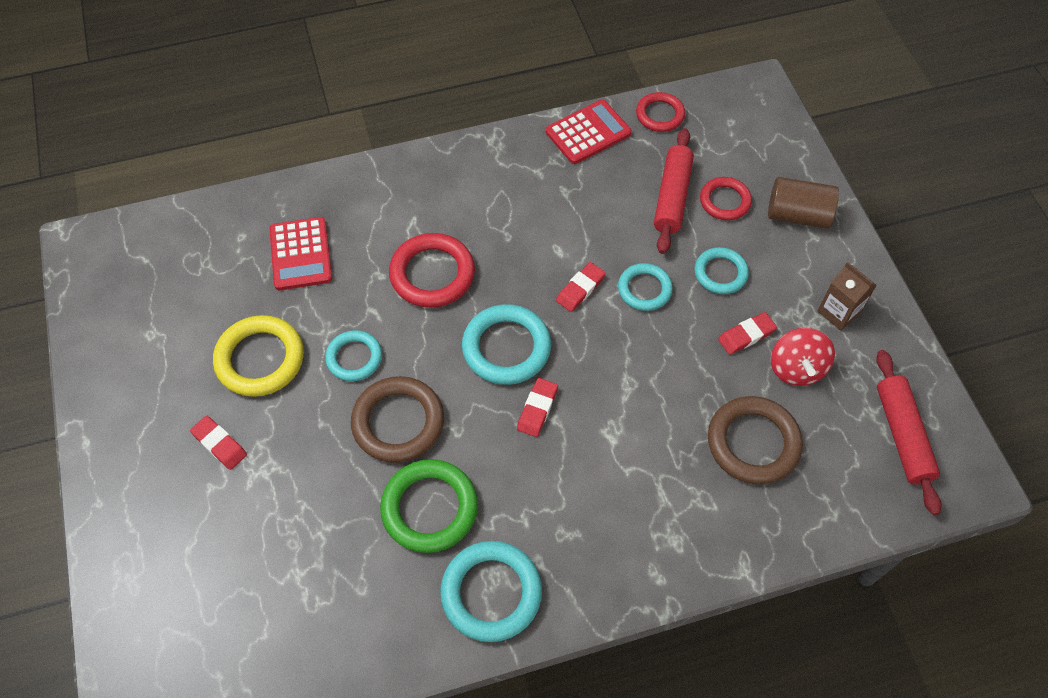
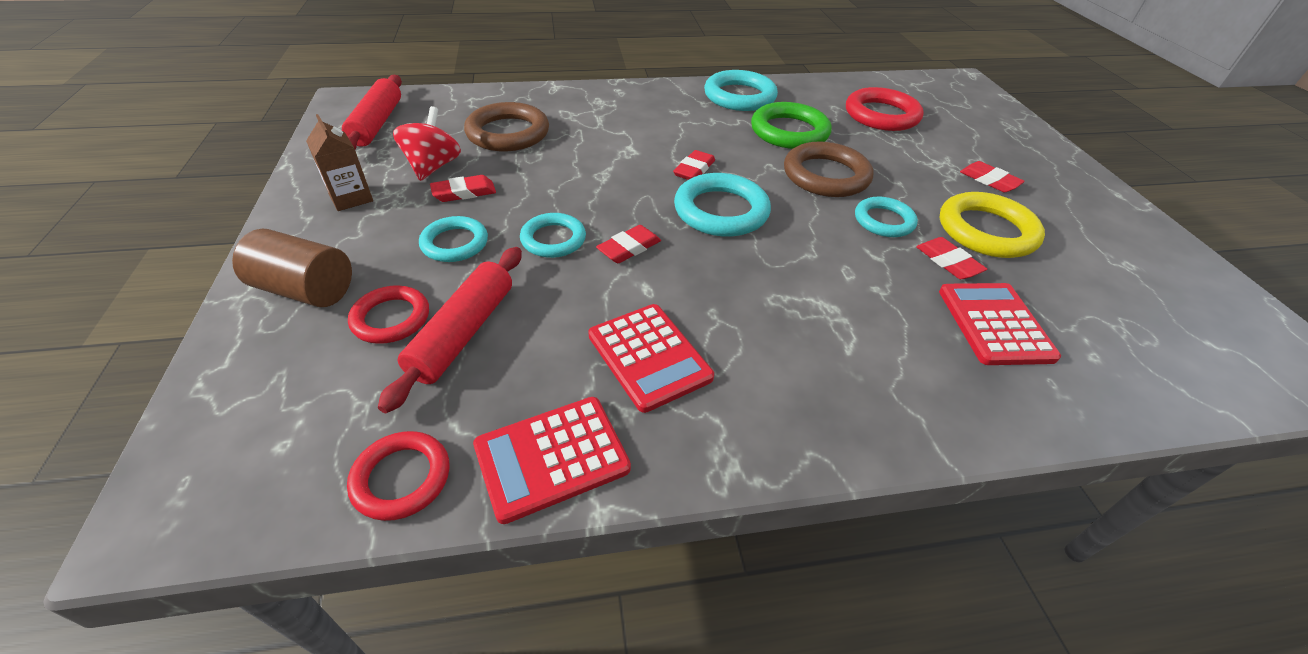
camera: 175 degrees left, 15 degrees down
red ring [389,233,475,308] -> red ring moved to [846,87,924,131]
none -> red calculator [588,304,714,413]
none -> red eraser [916,237,988,279]

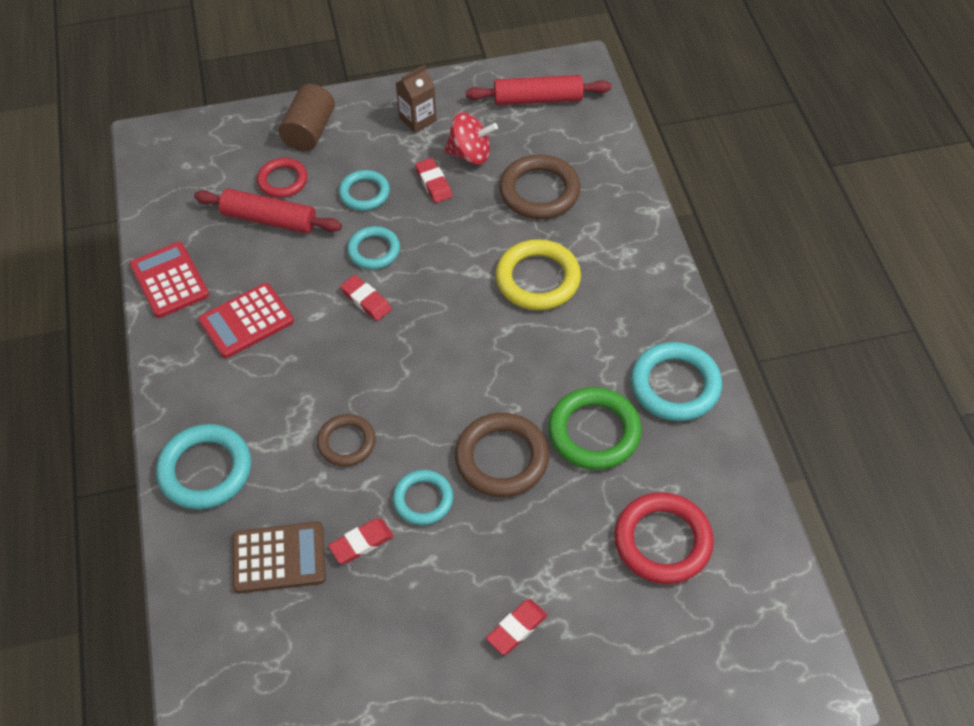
camera: 90 degrees right, 10 degrees up
red ring [347,431,450,521] -> none
red eraser [673,150,715,180] -> none
turquoise ring [674,173,771,237] -> turquoise ring moved to [156,424,251,509]
yellow ring [939,192,1045,258] -> yellow ring moved to [495,239,581,310]
red calculator [939,283,1061,365] -> brown calculator [232,522,326,594]
none -> brown ring [317,414,376,466]

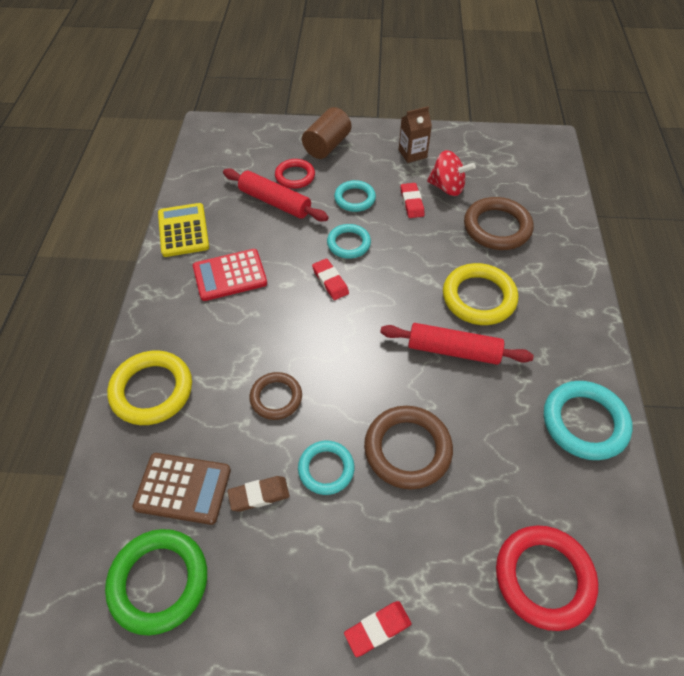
camera: 15 degrees right, 0 degrees up
red calculator [130,242,209,318] -> yellow calculator [158,203,209,257]
turquoise ring [156,424,251,509] -> yellow ring [107,350,192,425]
red eraser [328,518,394,564] -> brown eraser [228,476,290,512]
red rolling pin [466,75,611,105] -> red rolling pin moved to [380,323,534,365]
green ring [548,387,642,470] -> green ring moved to [105,529,207,636]

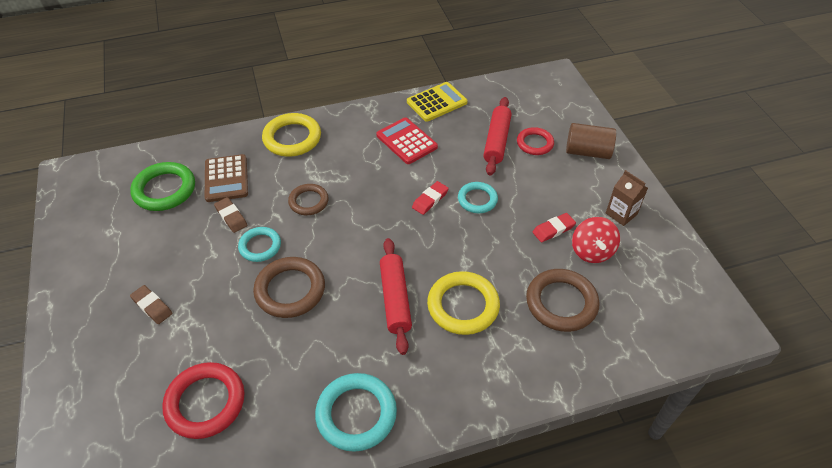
camera: 70 degrees right, 5 degrees down
turquoise ring [334,180,376,212] -> none
red eraser [344,601,412,657] -> brown eraser [130,285,172,324]

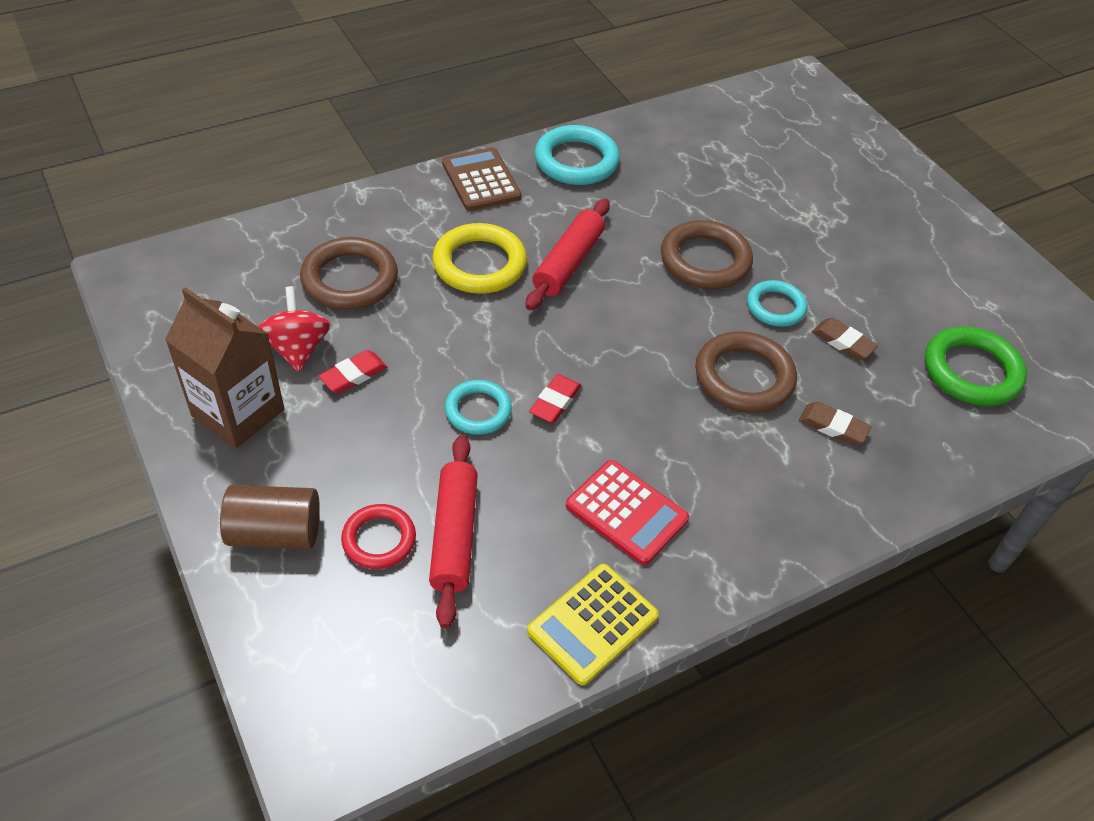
camera: 165 degrees right, 0 degrees up
brown eraser [130,285,172,324] -> brown eraser moved to [799,402,871,445]
red ring [162,362,245,439] -> none
brown calculator [205,154,248,202] -> brown calculator moved to [442,147,521,211]
yellow ring [262,113,321,157] -> none
brown ring [288,184,329,215] -> brown ring [695,331,797,413], size x1.59
red rolling pin [380,238,412,355] -> red rolling pin turned 45 degrees clockwise [526,199,610,310]
brown carton [606,170,648,226] -> brown carton [165,287,284,449], size x1.72

